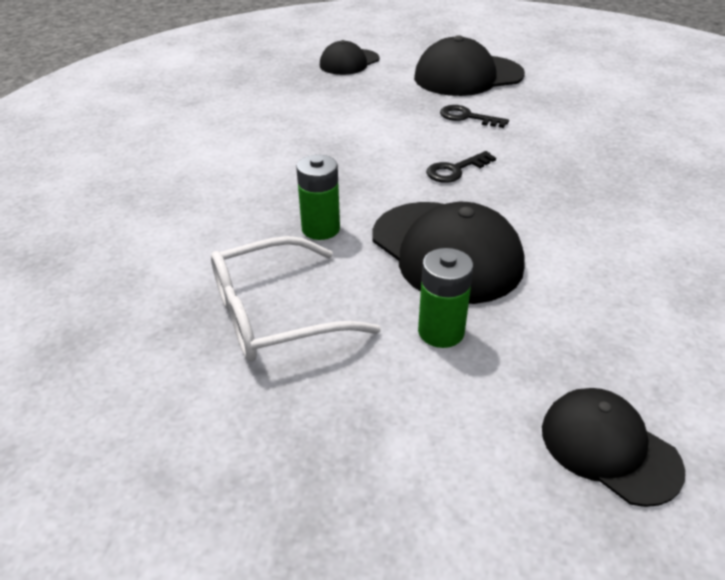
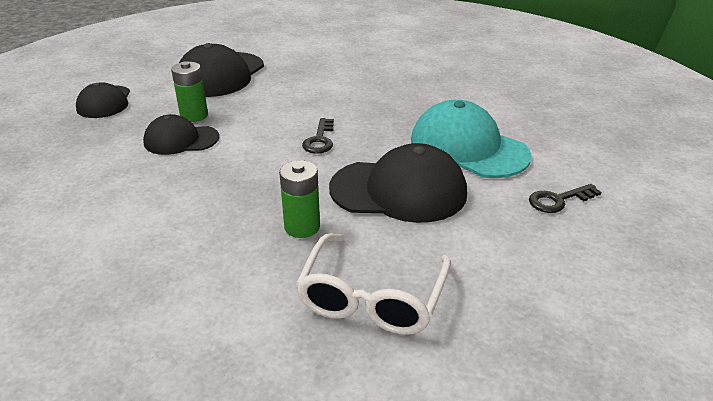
camera: 50 degrees left, 5 degrees down
green battery [418,248,473,348] -> green battery moved to [171,61,208,122]
black key [440,105,509,128] -> black key moved to [529,184,602,213]
black cap [542,388,685,507] -> black cap moved to [143,114,219,155]
none -> turquoise cap [411,100,532,178]

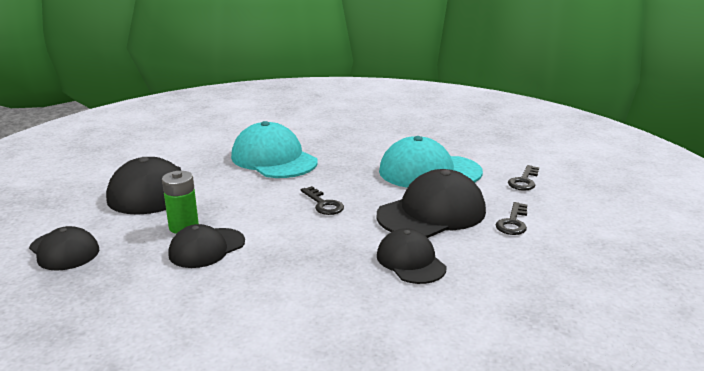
camera: 40 degrees left, 10 degrees down
green battery [279,160,320,238] -> black cap [377,228,447,284]
white glasses [296,233,451,335] -> none
none -> turquoise cap [231,121,318,178]
none -> black key [496,202,527,235]

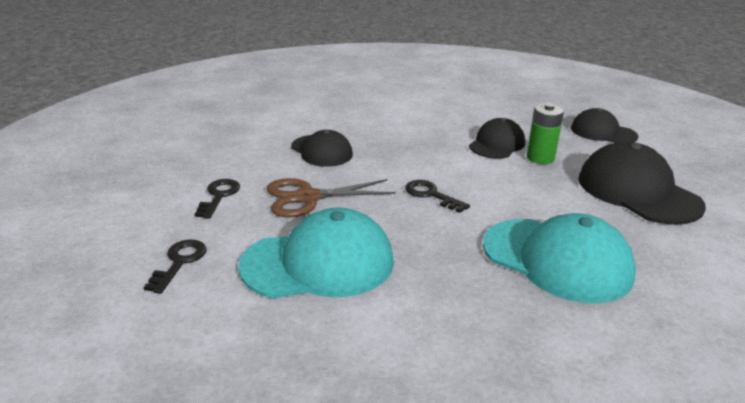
camera: 165 degrees right, 5 degrees up
black cap [377,169,486,238] -> brown scissors [267,178,396,217]

